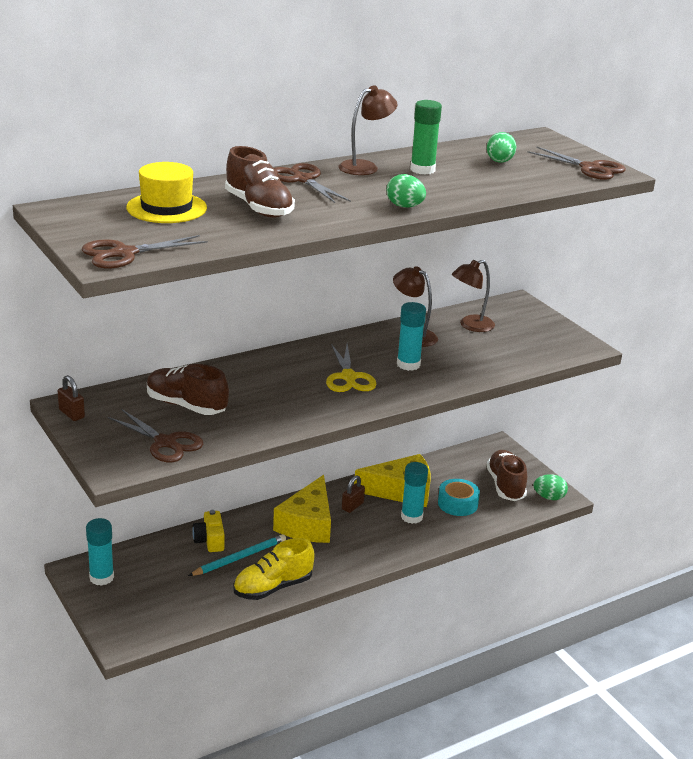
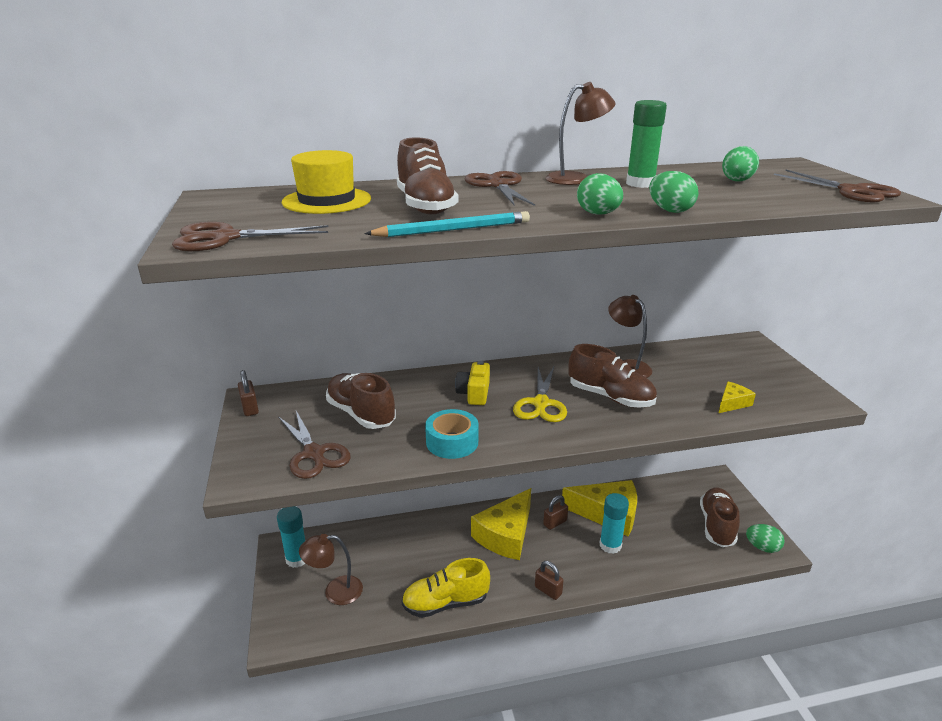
camera: 20 degrees right, 0 degrees up
turquoise pencil [188,534,286,576] -> turquoise pencil moved to [364,211,530,237]
yellow camera [192,510,225,552] -> yellow camera moved to [455,361,490,405]
turquoise glue stick [397,302,426,371] -> brown shoe [569,344,657,407]
turquoise tape [438,479,480,516] -> turquoise tape moved to [425,409,479,459]
brown lamp [452,260,495,332] -> brown lamp moved to [299,534,363,605]
none -> brown padlock [535,561,564,600]
none -> green egg [649,171,699,213]
none -> yellow cheese [719,381,756,413]

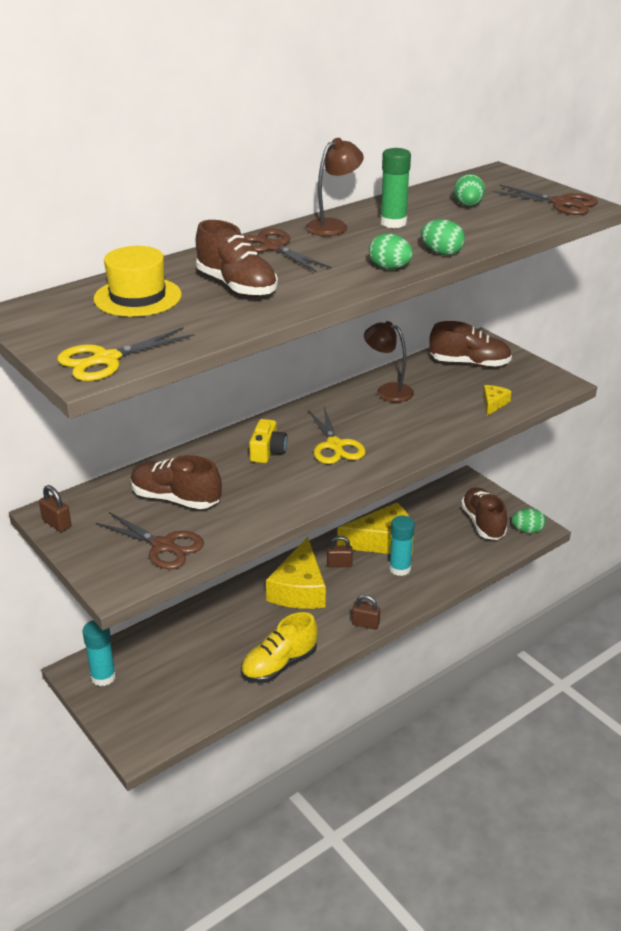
camera: 25 degrees left, 5 degrees up
brown scissors [172,222,328,251] -> yellow scissors [57,327,195,381]
brown lamp [299,534,363,605] -> none
turquoise pencil [364,211,530,237] -> none
turquoise tape [425,409,479,459] -> none
yellow camera [455,361,490,405] -> yellow camera turned 150 degrees counterclockwise [249,419,287,463]
brown padlock [543,495,568,530] -> brown padlock turned 60 degrees clockwise [327,536,353,567]
brown shoe [569,344,657,407] -> brown shoe moved to [429,321,512,368]

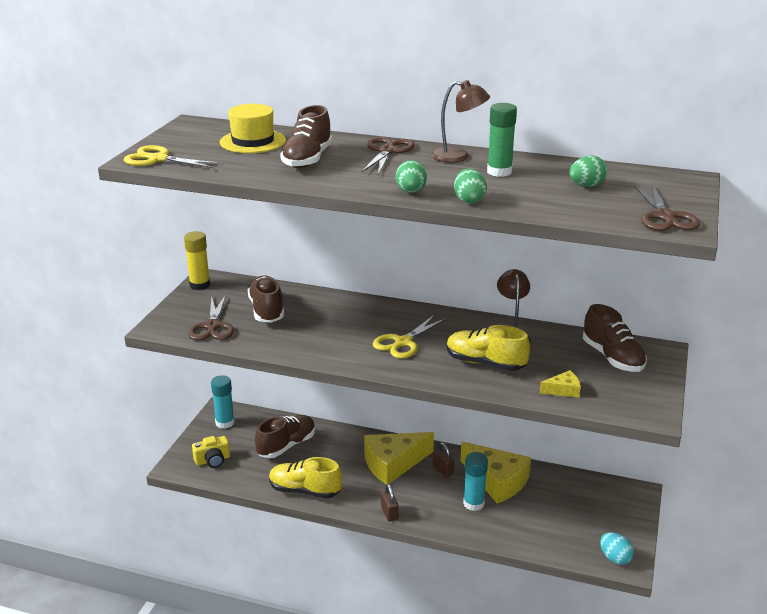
camera: 55 degrees right, 5 degrees down
brown padlock [39,485,71,532] -> yellow glue stick [184,231,210,290]
yellow camera [249,419,287,463] -> yellow camera moved to [192,436,230,468]
brown shoe [461,487,507,540] -> brown shoe moved to [255,415,315,458]
green egg [512,508,546,534] -> turquoise egg [600,532,634,565]
none -> yellow shoe [446,325,530,371]

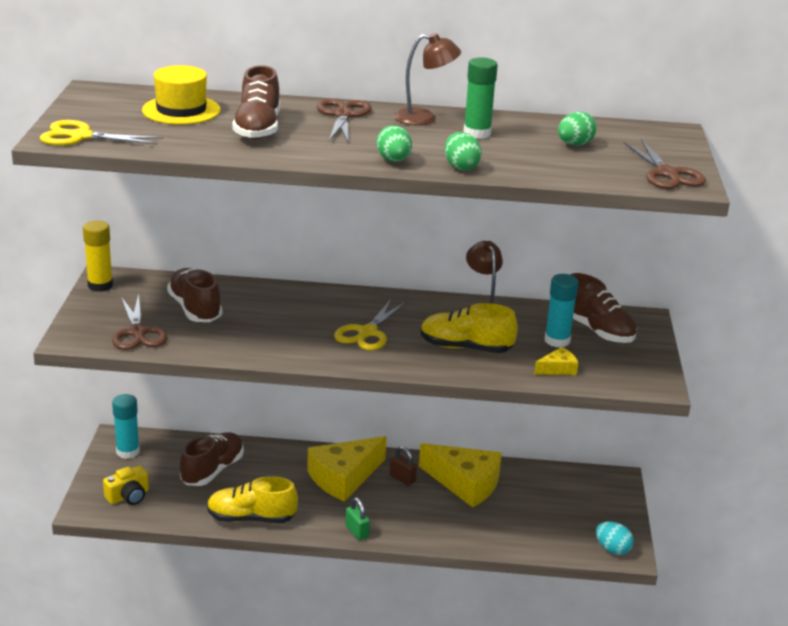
camera: 15 degrees left, 0 degrees up
brown padlock [381,484,399,521] -> green padlock [345,497,370,540]
turquoise glue stick [463,452,488,511] -> turquoise glue stick moved to [545,274,579,347]

